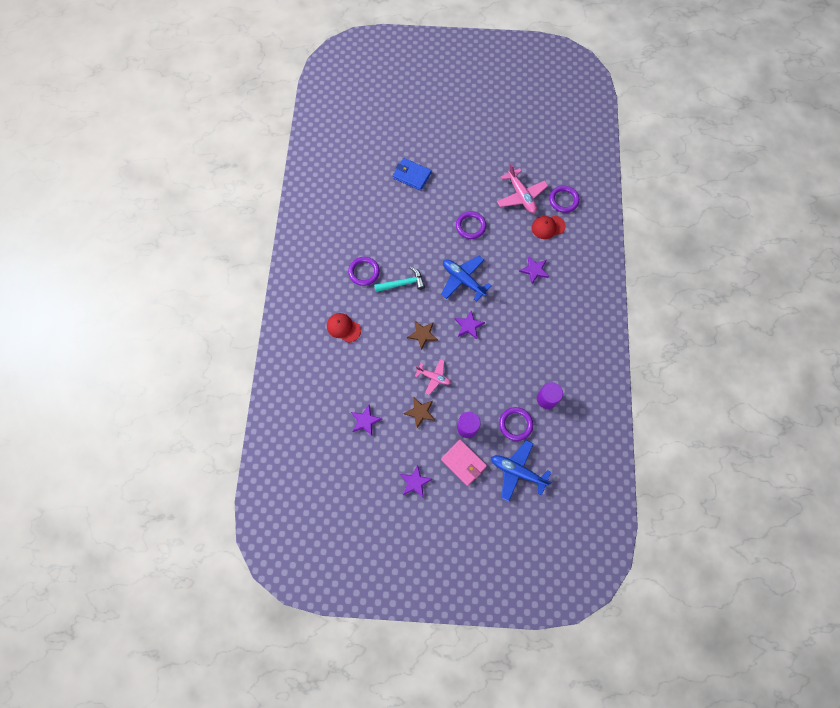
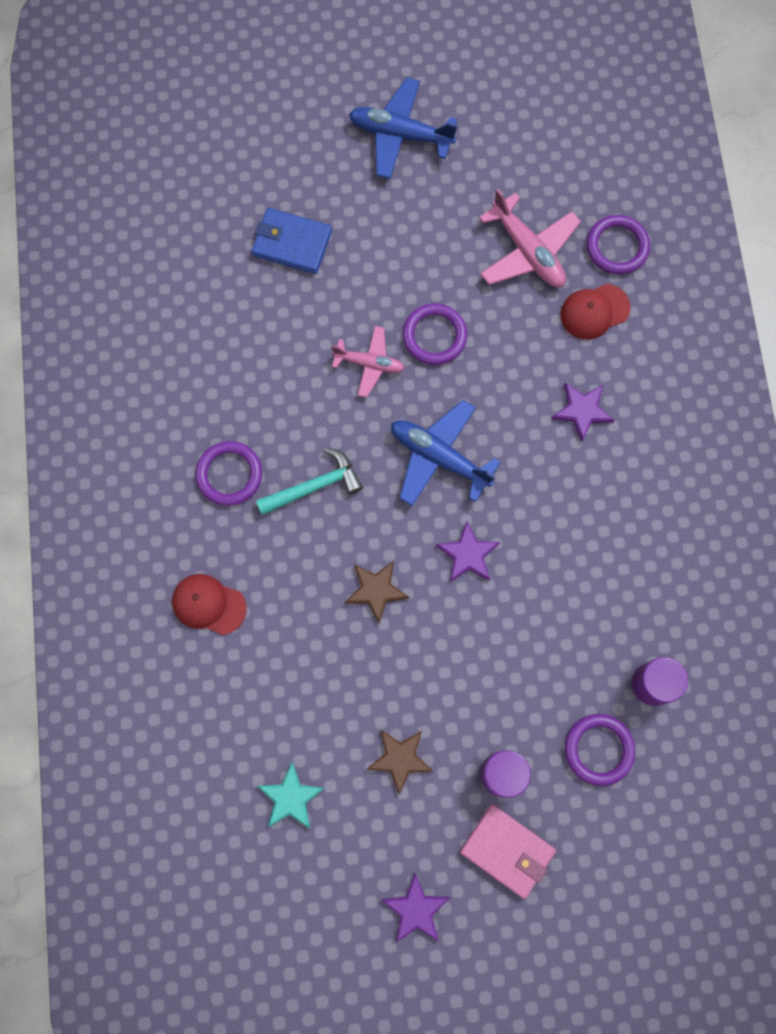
camera: 10 degrees left, 5 degrees up
purple star [351,405,382,436] -> turquoise star [258,762,324,829]
pink plane [415,359,451,395] -> pink plane moved to [332,326,405,398]
blue plane [491,440,552,501] -> blue plane moved to [349,77,458,179]

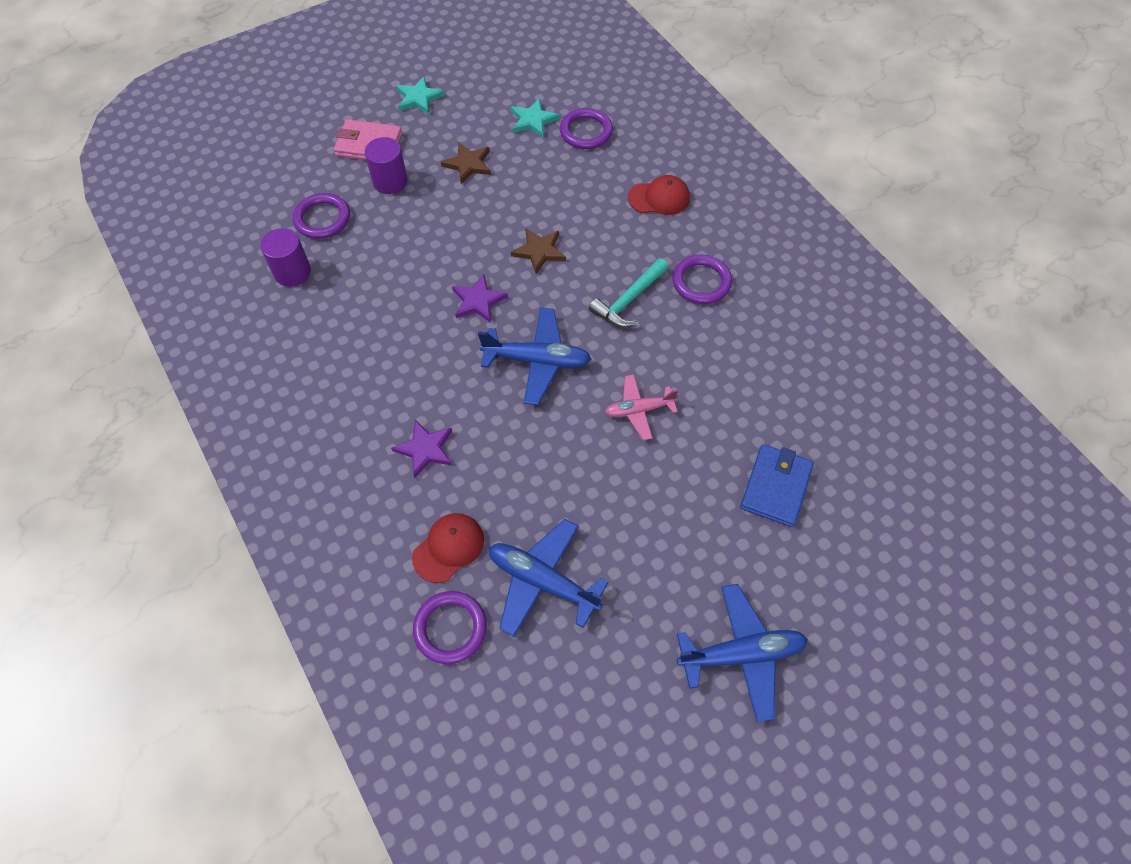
camera: 155 degrees right, 15 degrees down
blue wallet [251,208,332,274] -> blue wallet turned 60 degrees counterclockwise [740,444,814,527]
purple star [381,872,450,942] -> turquoise star [396,76,445,114]
purple ring [403,303,467,365] -> purple ring moved to [560,108,613,149]
pink plane [479,188,581,288] -> blue plane [489,519,608,637]

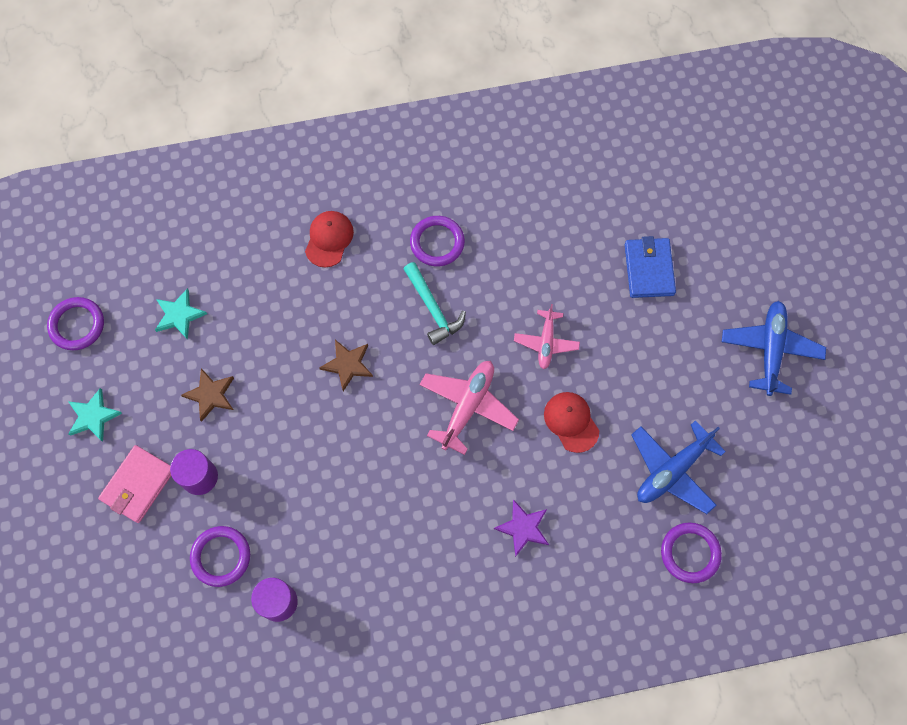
camera: 70 degrees left, 10 degrees up
red cap [412,513,484,583] -> red cap moved to [544,392,599,453]
purple star [452,274,508,323] -> none
blue plane [478,307,591,405] -> pink plane [420,361,519,455]
purple ring [560,108,613,149] -> purple ring moved to [47,297,104,350]
blue wallet [740,444,814,527] -> blue wallet turned 45 degrees clockwise [625,236,676,298]

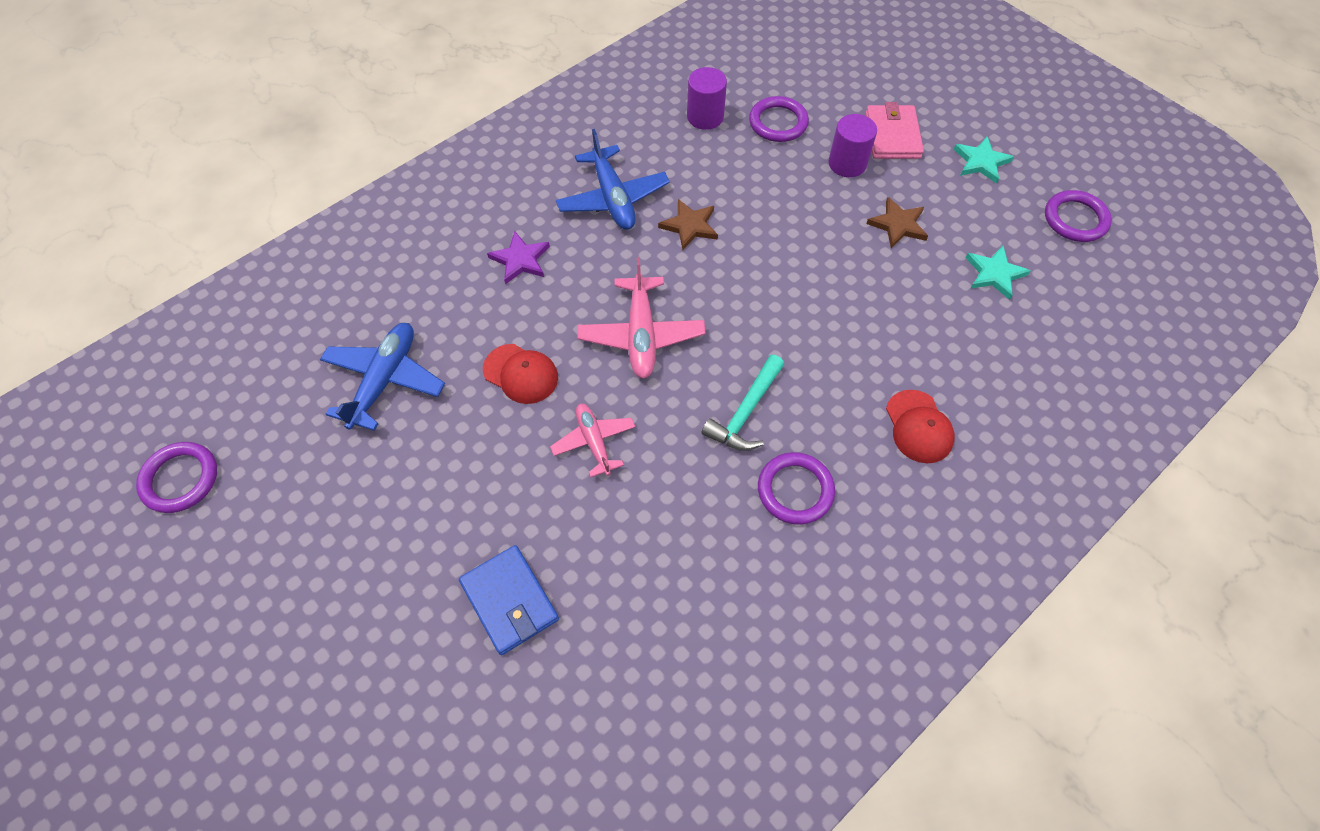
camera: 150 degrees right, 10 degrees down
brown star [320,340,373,391] -> brown star moved to [658,199,718,250]
turquoise hammer [404,262,466,345] -> turquoise hammer turned 90 degrees counterclockwise [701,355,784,451]
purple ring [661,522,722,583] -> purple ring moved to [136,442,217,513]
blue plane [722,301,826,396] -> blue plane moved to [556,129,670,230]

